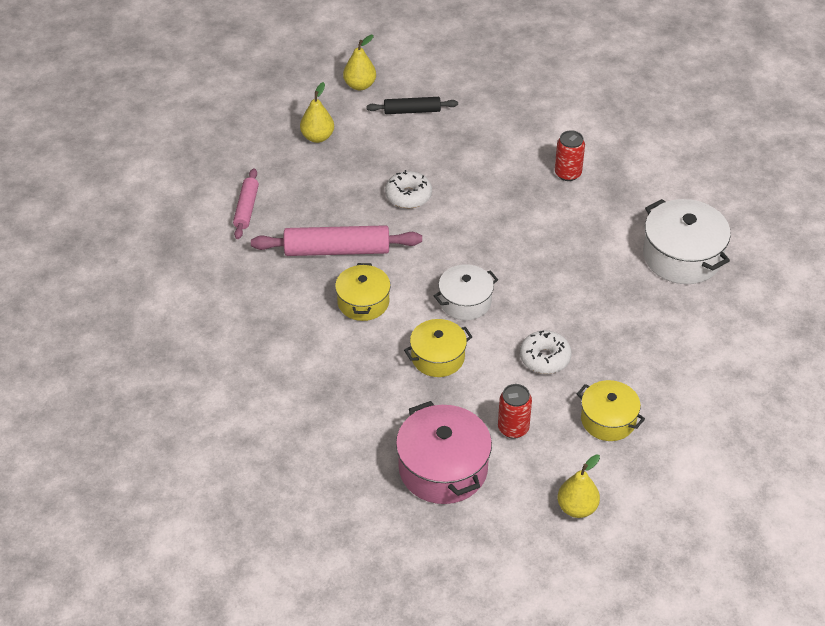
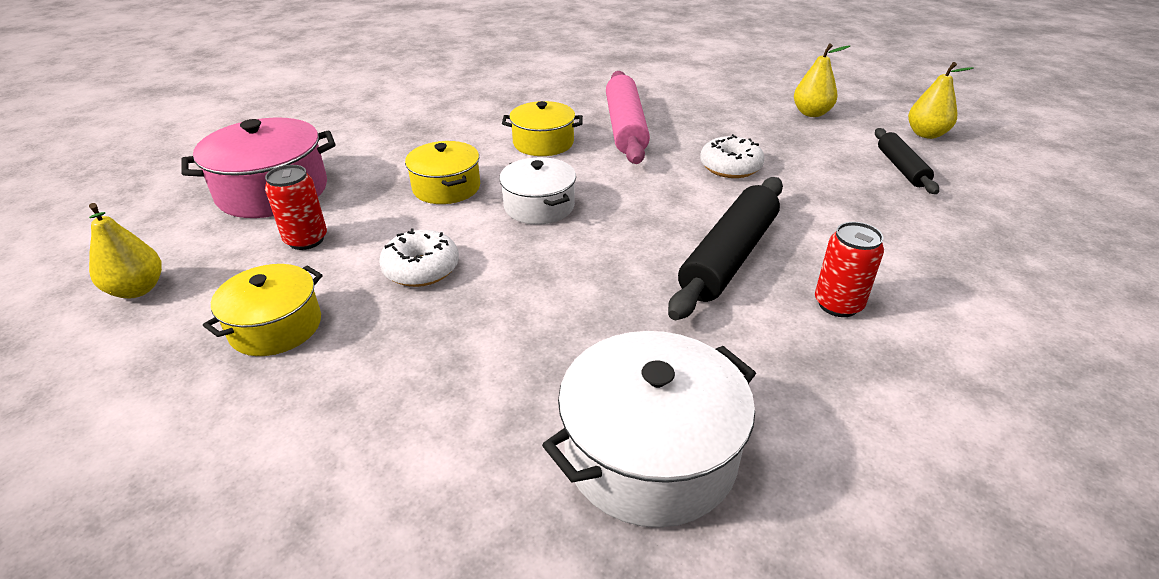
camera: 90 degrees right, 10 degrees down
pink rolling pin [233,168,259,239] -> none
none -> black rolling pin [668,177,783,320]

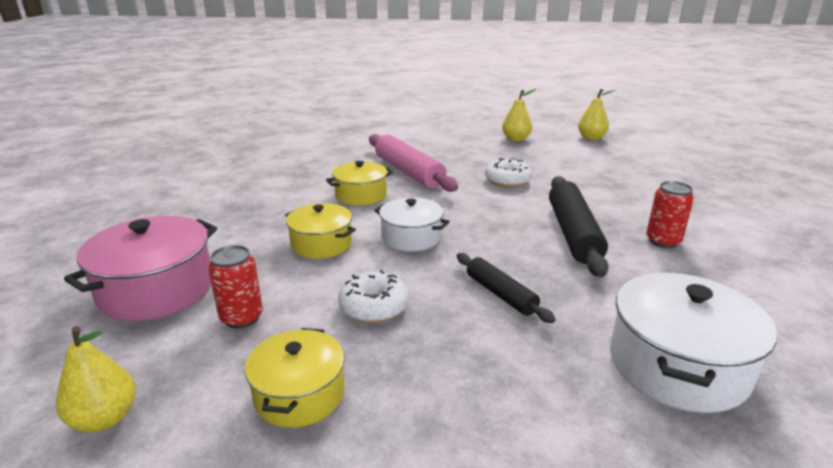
camera: 30 degrees left, 10 degrees down
black rolling pin [875,128,939,194] -> black rolling pin moved to [457,253,556,323]

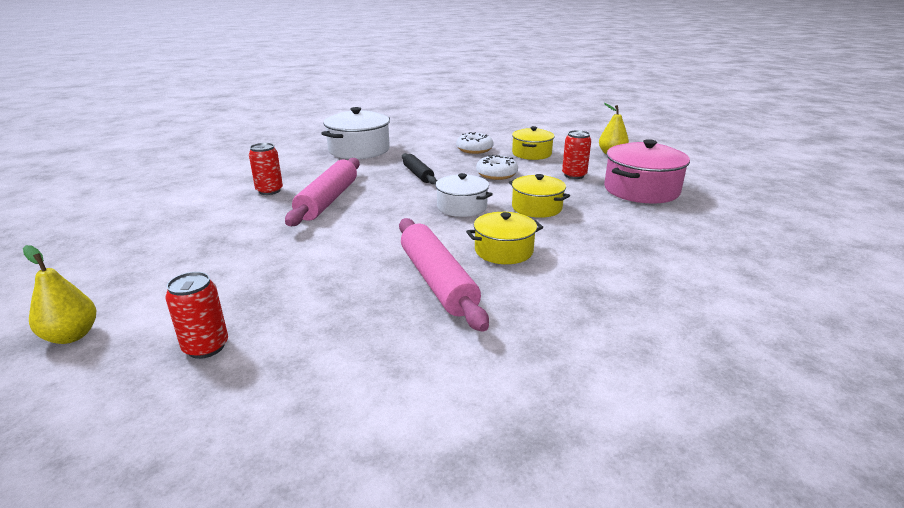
camera: 170 degrees left, 0 degrees up
white donut [485,158,532,188] -> white donut moved to [456,132,494,154]
yellow pear [502,89,536,142] -> red can [165,272,228,359]
black rolling pin [549,176,608,277] -> pink rolling pin [285,158,360,226]

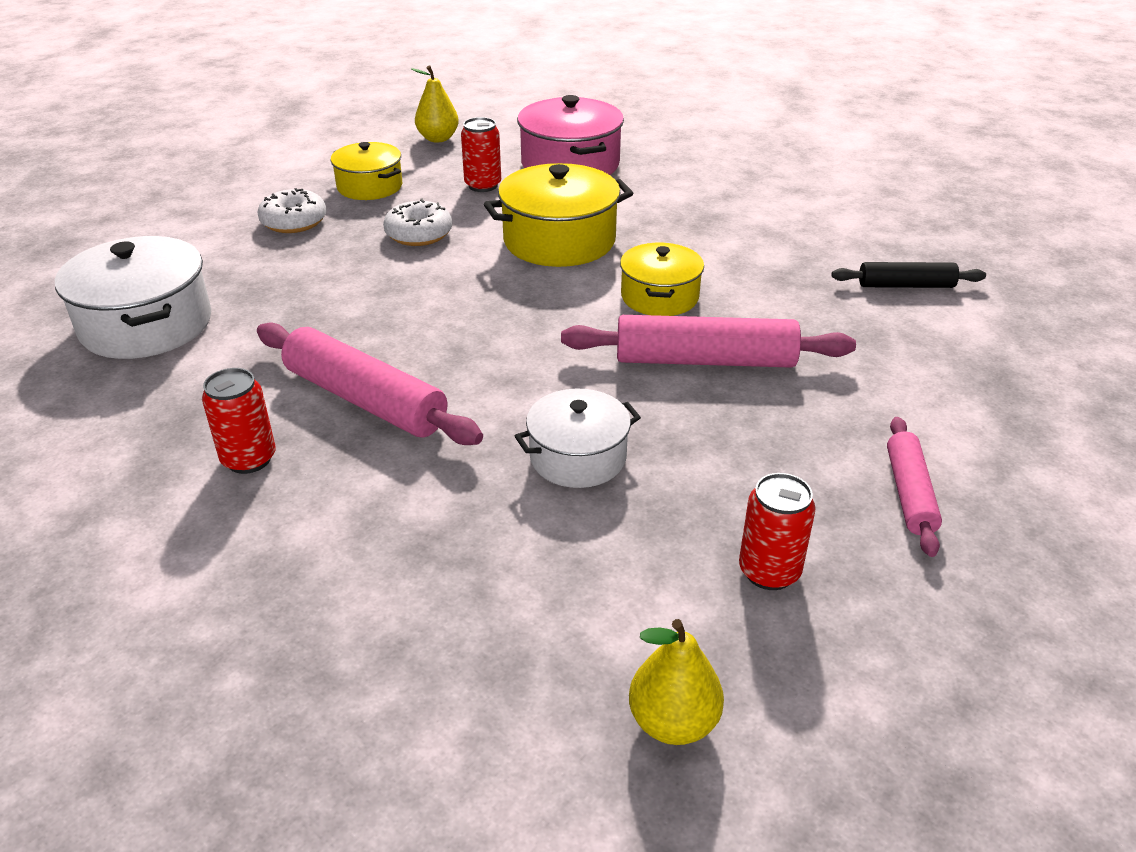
camera: 65 degrees left, 10 degrees up
black rolling pin [402,153,436,184] -> black rolling pin moved to [832,262,986,288]
white pot [433,173,493,217] -> white pot moved to [515,389,641,488]
yellow pot [509,174,570,218] -> yellow pot [484,163,633,267], size x1.57
none -> pink rolling pin [887,417,942,557]

